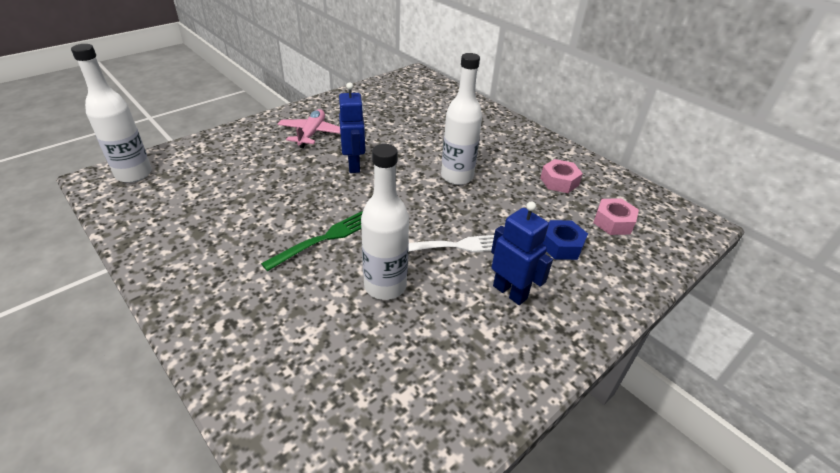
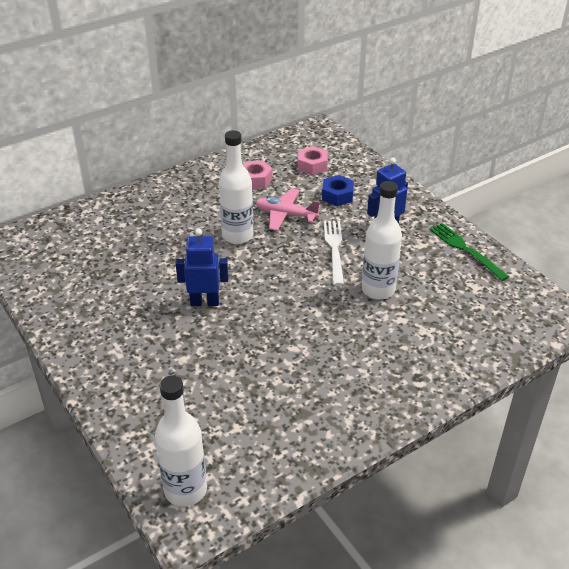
camera: 80 degrees left, 0 degrees up
green fork [261,211,363,271] -> green fork moved to [429,223,509,281]
pink plane [278,109,340,148] -> pink plane moved to [256,189,320,231]

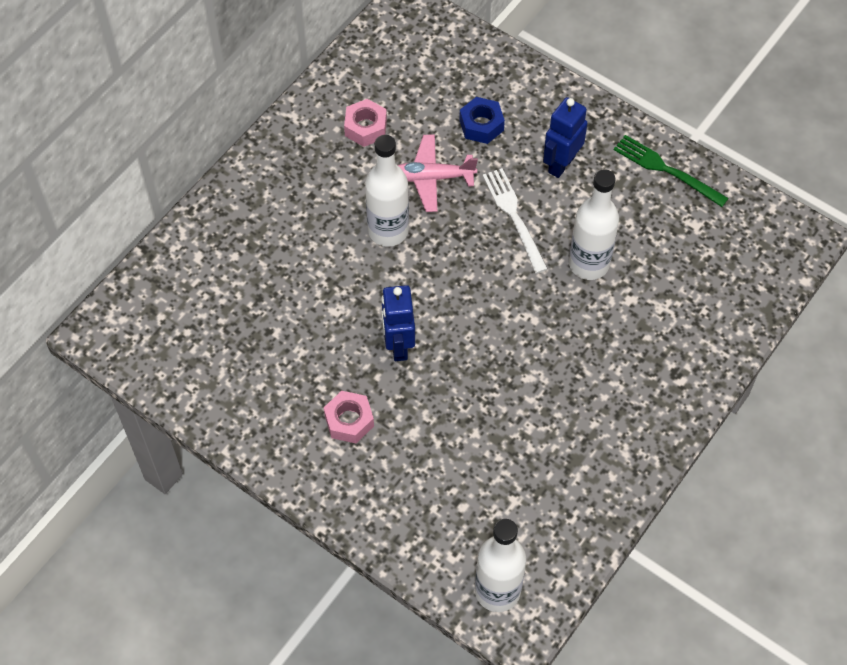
camera: 20 degrees left, 20 degrees up
blue robot [176,229,228,306] -> blue robot turned 75 degrees counterclockwise [381,285,415,361]
pink nut [298,146,328,175] -> pink nut moved to [324,391,374,443]

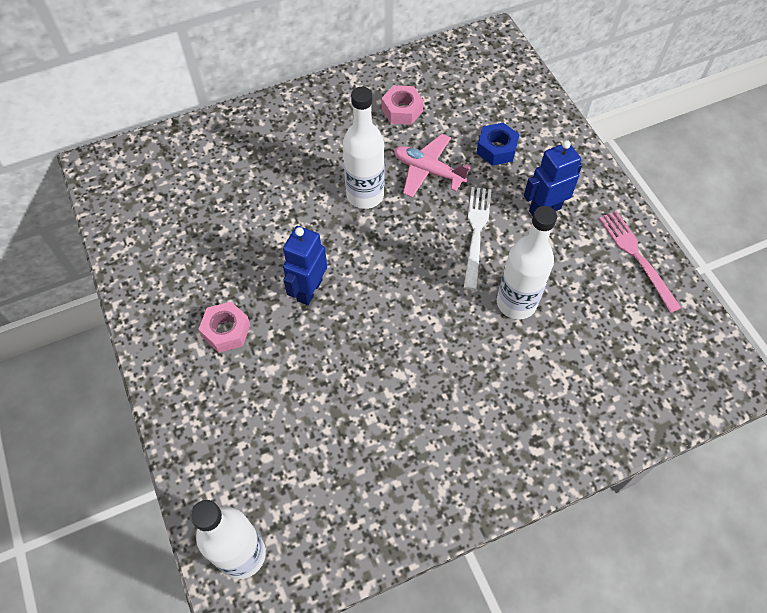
camera: 30 degrees right, 0 degrees up
green fork [614,135,729,207] -> pink fork [599,211,681,313]

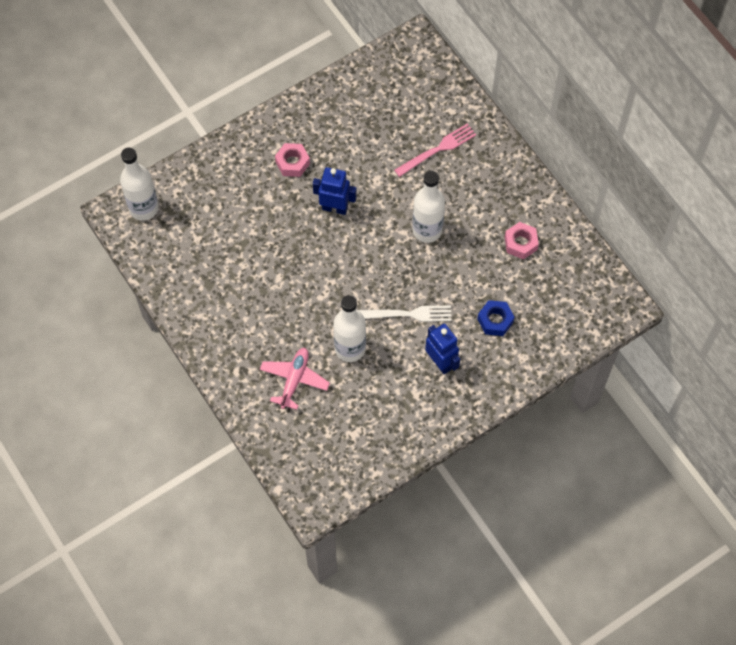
camera: 80 degrees right, 5 degrees up
pink plane [394,134,471,198] -> pink plane moved to [260,348,330,410]
pink fork [599,211,681,313] -> pink fork moved to [394,124,476,177]

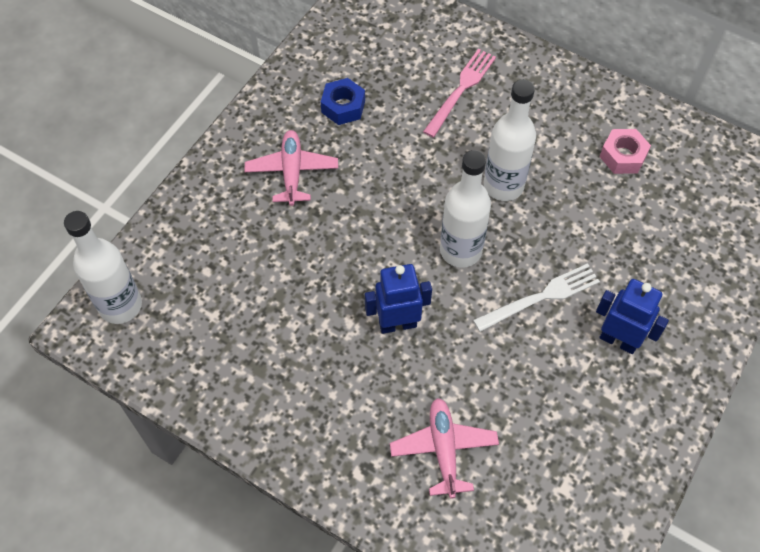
camera: 25 degrees left, 5 degrees down
pink nut [275,143,310,177] -> pink plane [245,130,338,206]
blue robot [313,167,357,215] -> blue robot moved to [365,264,432,334]
white bottle [333,295,366,362] -> white bottle moved to [440,150,491,268]
blue nut [477,300,515,336] -> blue nut moved to [321,78,365,125]

